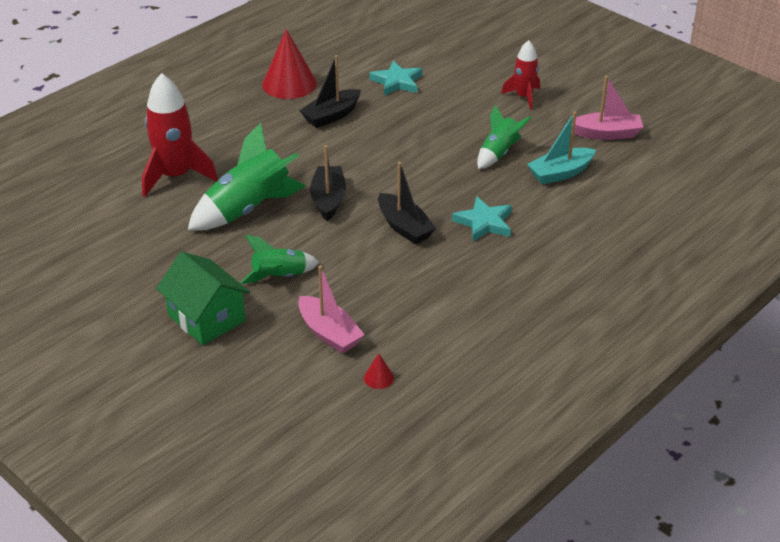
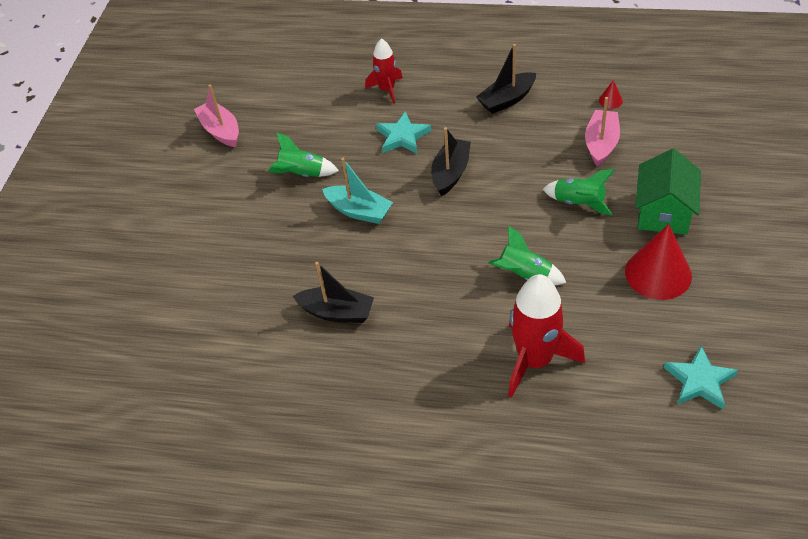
camera: 120 degrees left, 10 degrees up
green rocket [188,123,306,230] -> green rocket [489,225,566,285], size x0.59
red cone [262,29,317,99] -> red cone moved to [625,224,692,300]
black boat [310,145,346,221] -> black boat moved to [476,44,536,114]
turquoise star [369,60,422,96] -> turquoise star moved to [664,346,738,409]
red rocket [501,40,540,110] -> red rocket moved to [365,38,403,104]
turquoise boat [527,112,596,185] -> turquoise boat moved to [322,158,393,224]

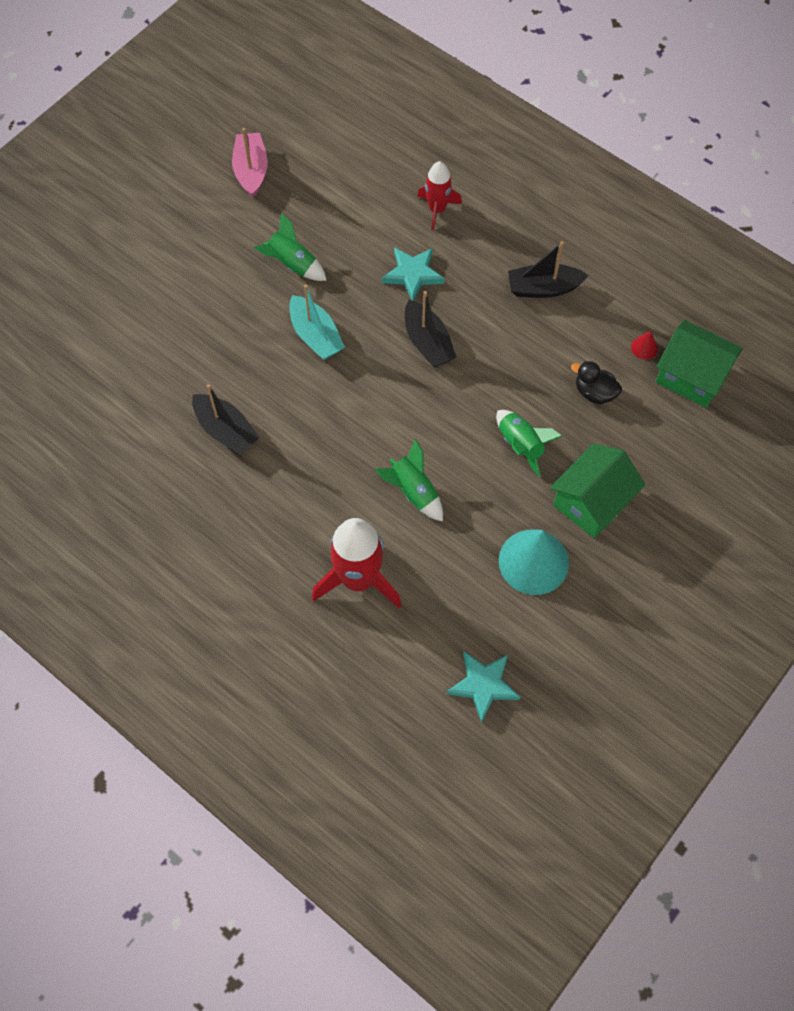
camera: 25 degrees right, 15 degrees up
black boat [431,127,471,196] -> black boat turned 105 degrees clockwise [405,291,456,368]
pink boat [585,97,620,167] -> black duck [571,361,622,405]
red cone [625,224,692,300] -> turquoise cone [499,529,569,595]
none -> green house [656,320,743,408]

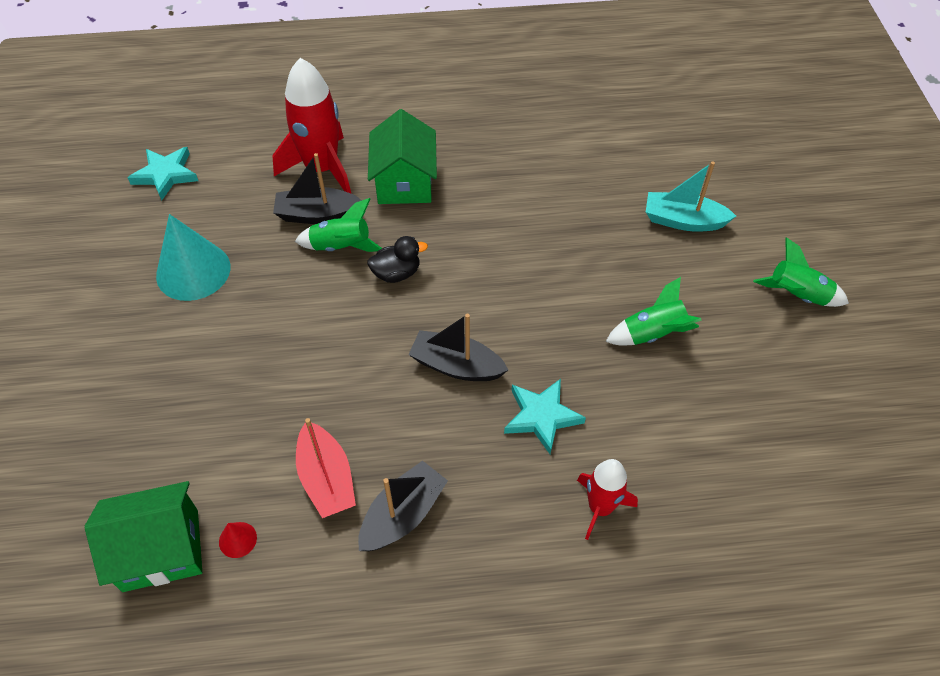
camera: 135 degrees right, 10 degrees down
black boat [192,384,260,455] -> black boat moved to [273,153,362,224]
pink boat [232,128,268,198] -> none
turquoise boat [289,284,345,360] -> turquoise boat moved to [646,161,736,232]
green rocket [496,410,563,477] -> green rocket moved to [753,238,849,307]
green house [550,444,645,538] -> green house moved to [368,109,437,204]
black duck [571,361,622,405] -> black duck moved to [367,236,428,283]
none -> red boat [296,418,356,518]

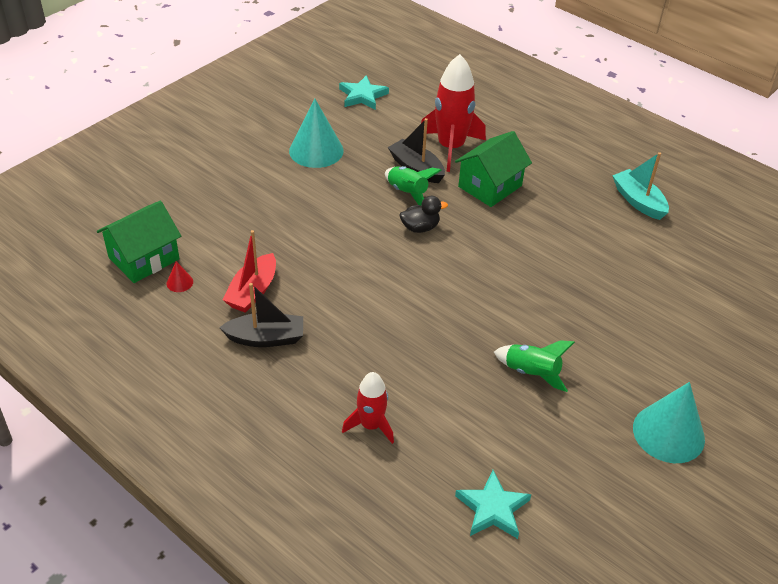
camera: 45 degrees right, 10 degrees down
green house [85,481,202,592] -> green house turned 75 degrees counterclockwise [97,201,181,283]
black duck [367,236,428,283] -> black duck turned 45 degrees counterclockwise [400,196,448,233]
black boat [408,314,508,381] -> none
turquoise star [504,379,586,454] -> turquoise star moved to [455,470,532,539]
turquoise boat [646,161,736,232] -> turquoise boat moved to [612,152,669,220]
green rocket [753,238,849,307] -> turquoise cone [633,382,705,463]

